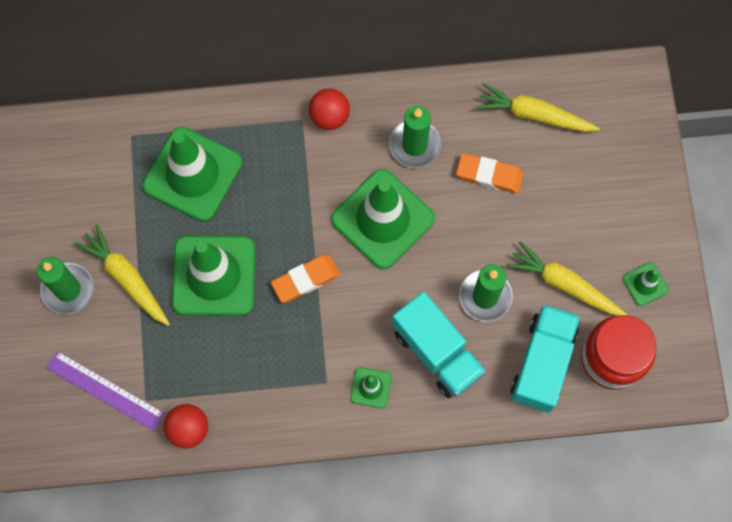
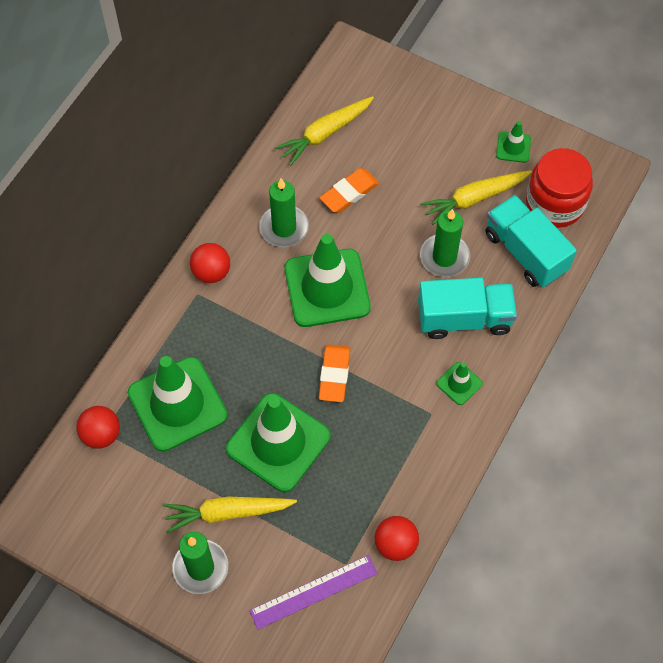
camera: 55 degrees left, 10 degrees down
none -> red ball [76,406,120,449]

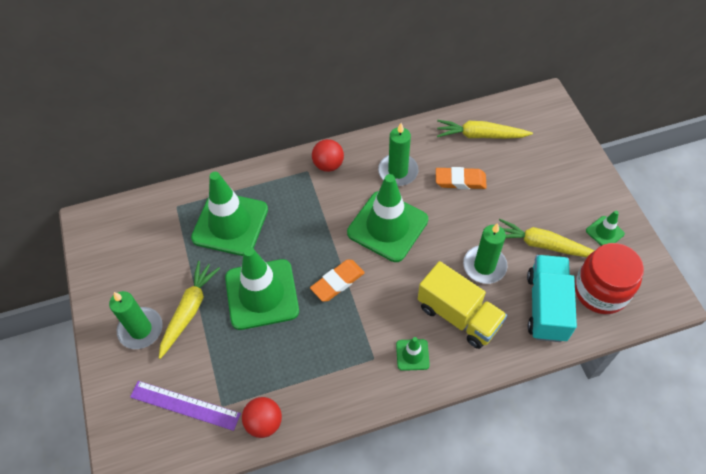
camera: 45 degrees right, 5 degrees down
red ball [76,406,120,449] -> none
yellow carrot [163,497,297,533] -> yellow carrot turned 75 degrees clockwise [159,261,220,359]
turquoise truck [418,278,517,339] -> yellow truck [418,261,507,349]

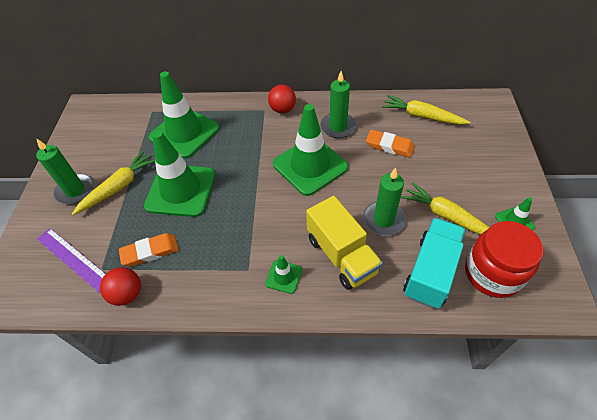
camera: 20 degrees right, 5 degrees down
orange eraser [310,260,365,302] -> orange eraser moved to [119,233,179,267]

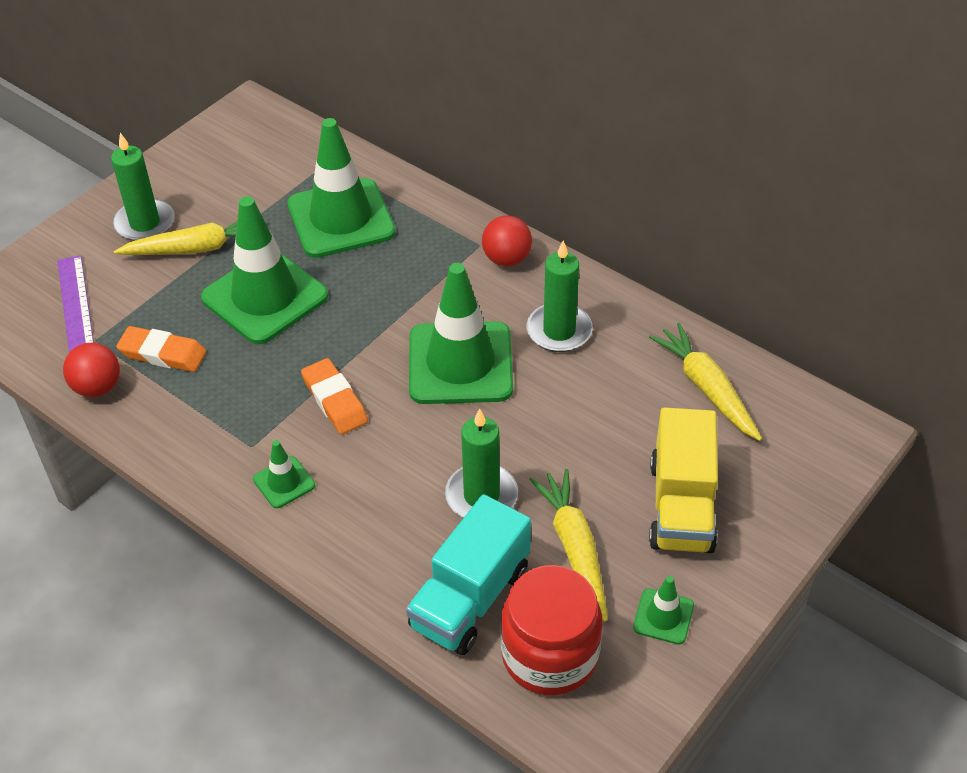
camera: 35 degrees right, 5 degrees down
yellow truck [306,196,383,290] -> yellow truck moved to [649,407,718,553]
orange eraser [366,130,415,158] -> orange eraser moved to [301,358,368,434]
turquoise truck [403,218,466,309] -> turquoise truck turned 150 degrees clockwise [406,494,531,655]

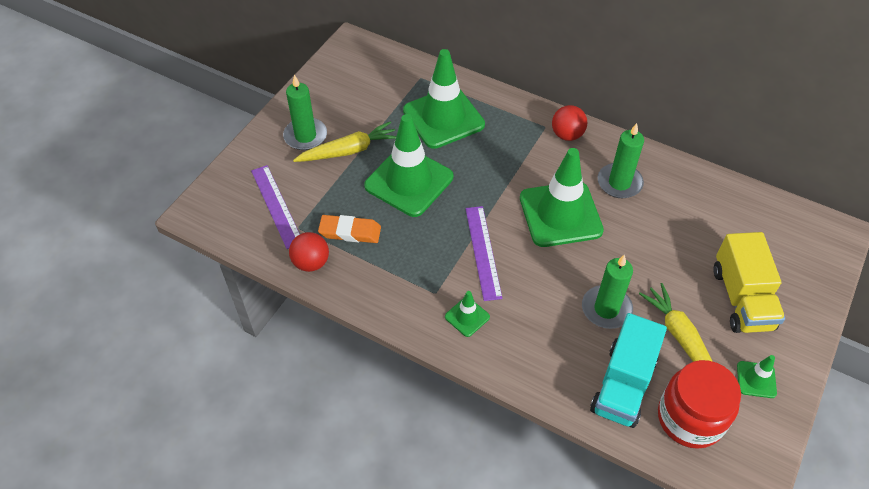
camera: 10 degrees left, 5 degrees up
orange eraser [301,358,368,434] -> purple ruler [465,206,503,301]
yellow carrot [649,323,762,441] -> none

